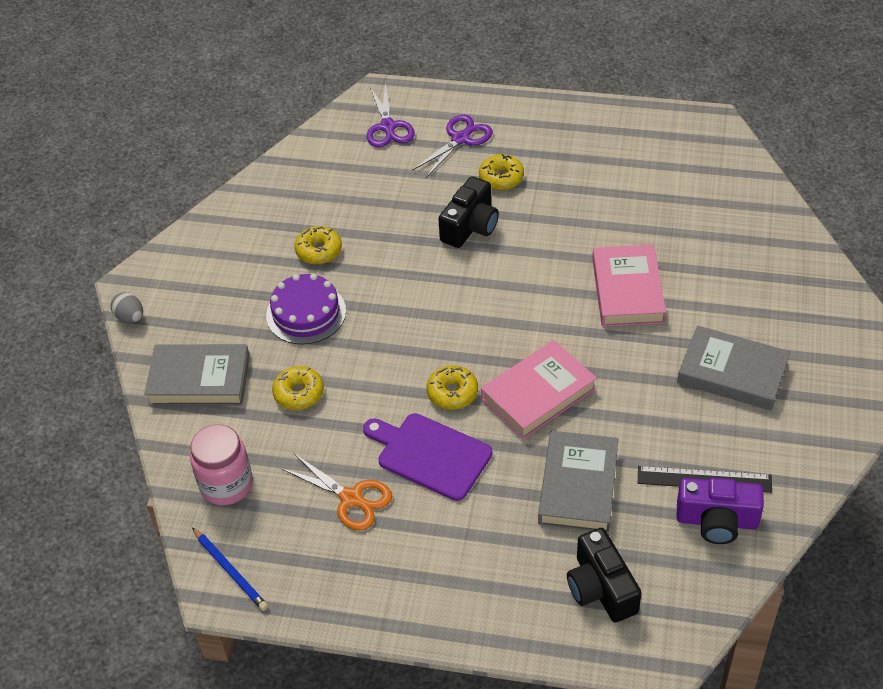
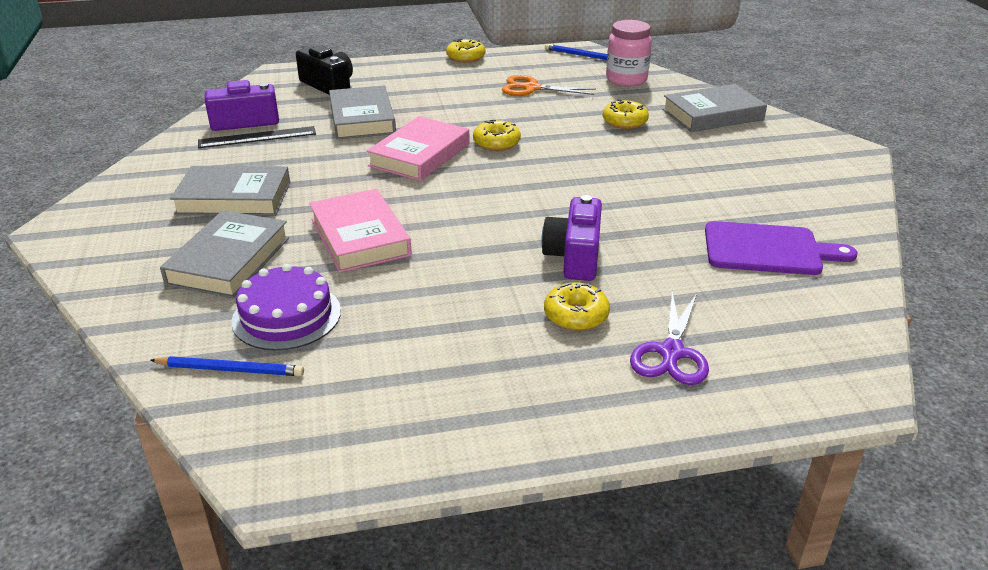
camera: 155 degrees right, 15 degrees down
grey egg [111,292,143,323] -> none
purple cake [266,274,346,344] -> purple cake moved to [231,264,341,351]
yellow donut [294,226,342,264] -> yellow donut moved to [446,39,485,63]
purple cutting board [363,413,493,501] -> purple cutting board moved to [705,221,857,275]
purple scissors [367,82,415,147] -> none
black camera [438,176,499,248] -> purple camera [542,195,602,281]
none -> blue pencil [150,356,304,376]
none -> grey book [160,210,289,298]

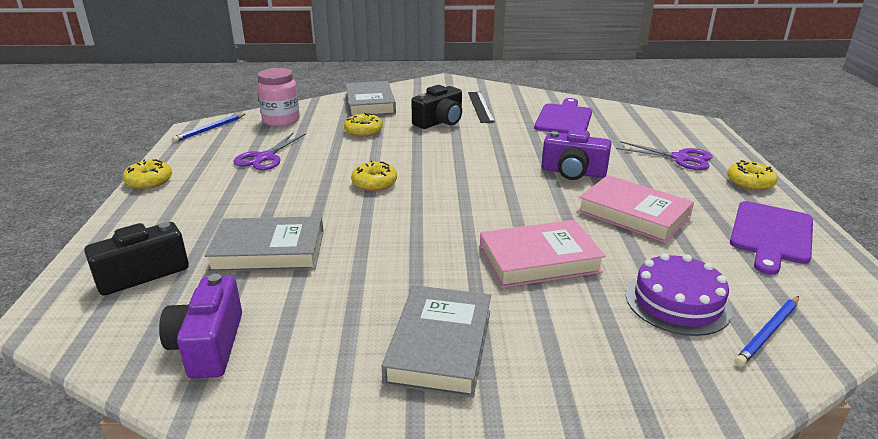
camera: 80 degrees left, 5 degrees down
blue pencil [150,356,304,376] -> blue pencil turned 150 degrees counterclockwise [734,296,799,367]
grey book [160,210,289,298] -> none
black ruler [198,126,316,148] -> black ruler moved to [468,92,495,123]
pink book [367,116,470,181] -> pink book moved to [577,175,694,243]
orange scissors [502,75,596,96] -> purple scissors [233,133,306,170]
yellow donut [544,282,610,331] -> yellow donut moved to [727,160,778,191]
none -> black camera [411,85,462,129]
none -> purple cutting board [730,201,813,275]

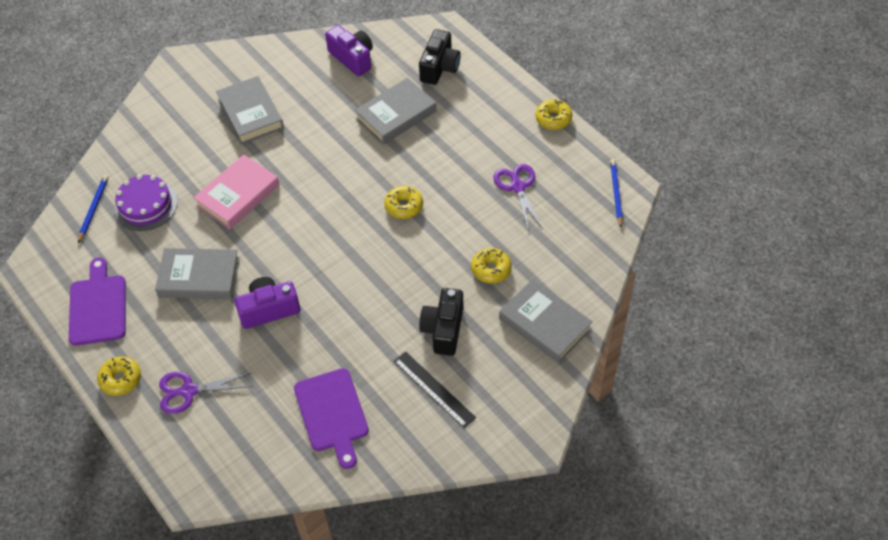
camera: 145 degrees right, 25 degrees up
pink jar [257,68,300,127] -> none
pink book [577,175,694,243] -> grey book [155,248,240,299]

